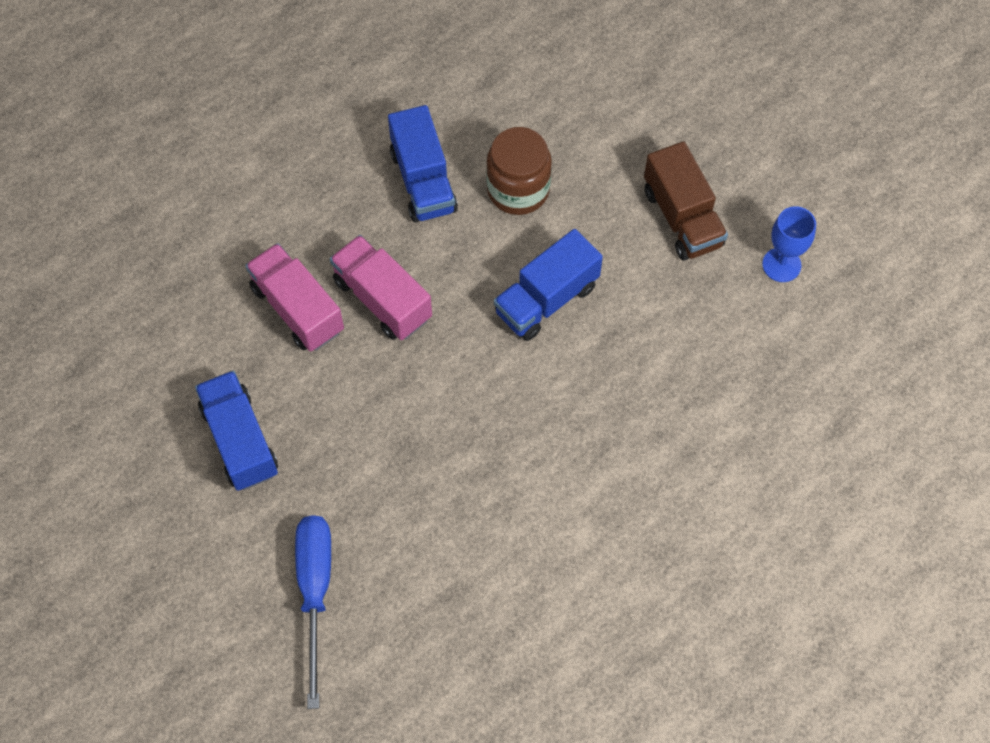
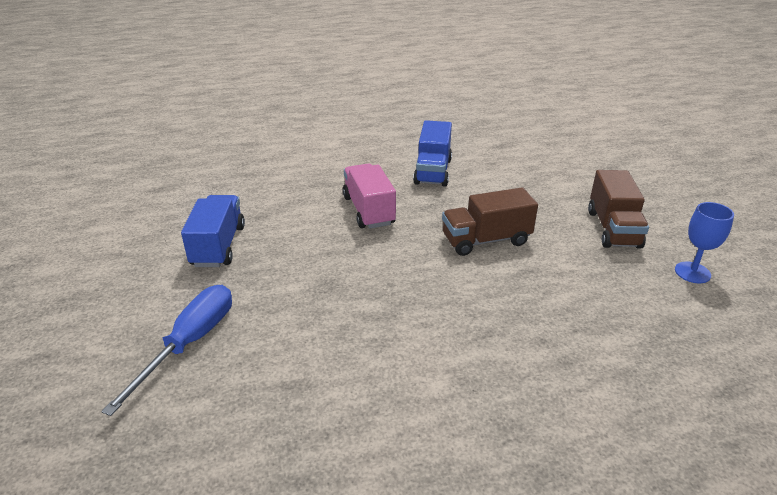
camera: 25 degrees right, 30 degrees down
pink truck [245,243,344,352] -> none
brown jar [486,127,552,215] -> none
blue truck [494,229,603,341] -> brown truck [442,187,538,256]

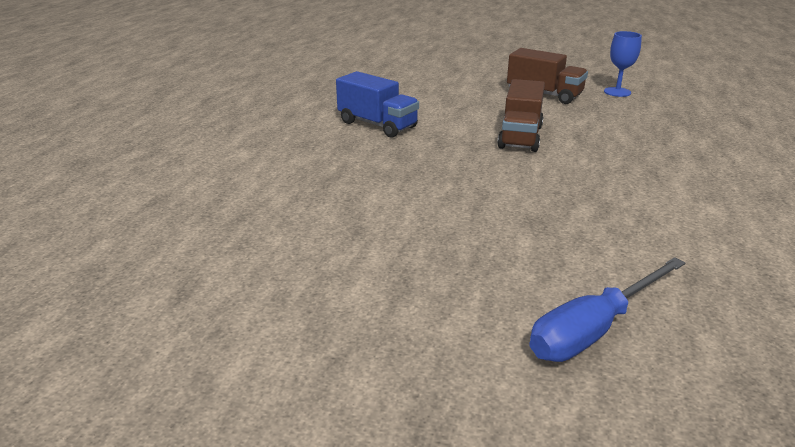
camera: 60 degrees left, 5 degrees down
blue screwdriver [101,285,232,416] -> blue screwdriver turned 90 degrees counterclockwise [530,257,685,362]
blue truck [181,195,245,267] -> none
pink truck [343,164,396,229] -> none

